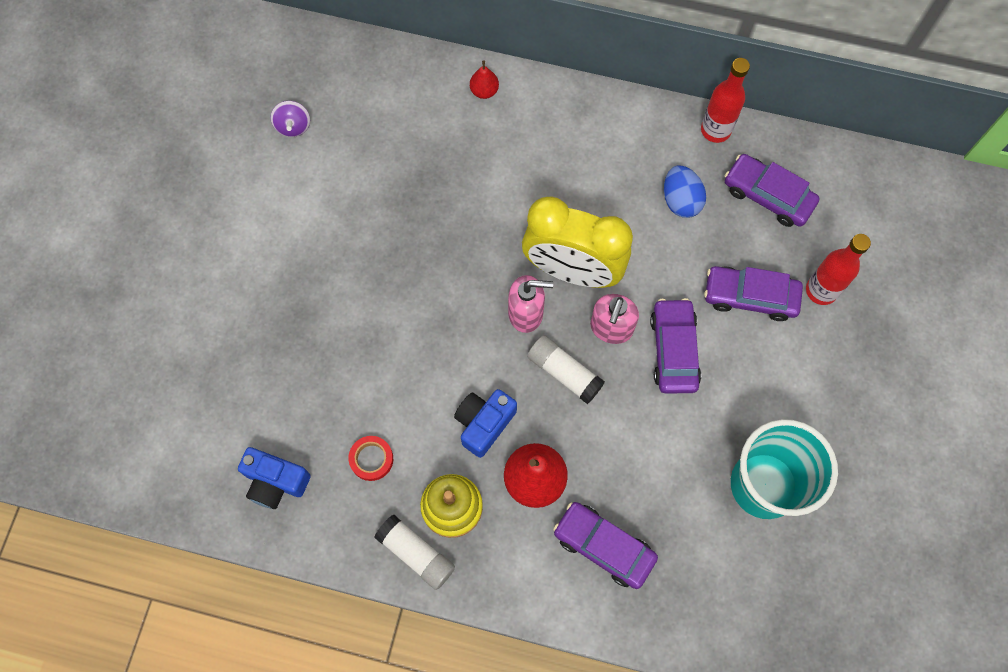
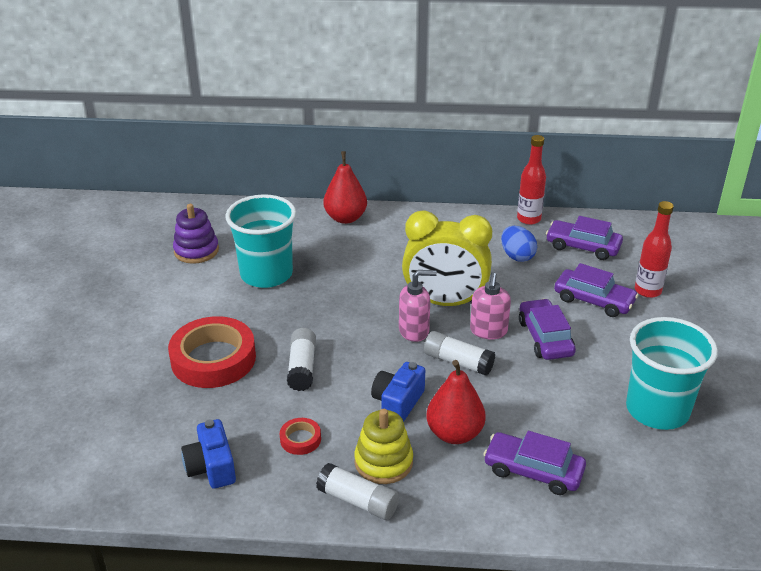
camera: 10 degrees left, 35 degrees down
blue camera [238,447,311,509] -> blue camera turned 60 degrees clockwise [181,419,236,489]
purple spinning top [271,101,310,137] -> purple stacking toy [173,204,219,264]
red pear [470,60,499,99] -> red pear [323,151,367,224], size x1.90
purple car [704,266,803,321] -> purple car turned 150 degrees counterclockwise [554,263,638,317]
none -> red tape [168,316,256,388]
none -> turquoise cup [226,194,296,288]
none -> white glue stick [287,328,316,391]

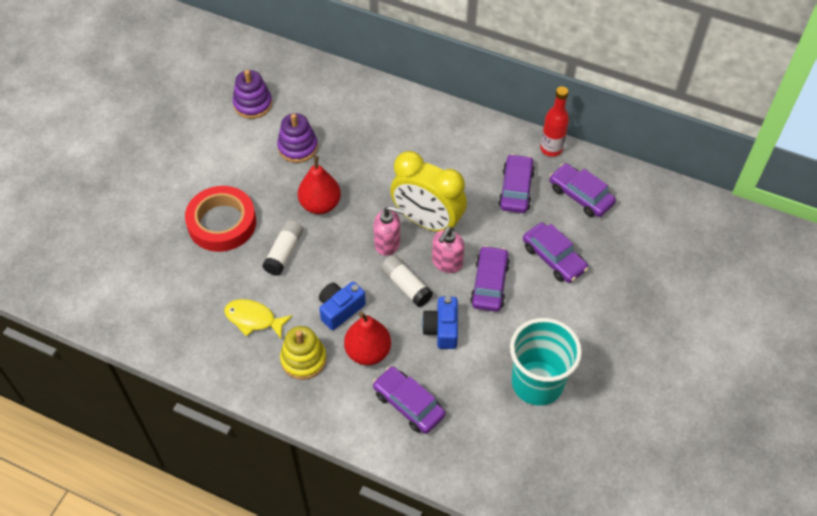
camera: 20 degrees right, 20 degrees up
blue camera [181,419,236,489] -> blue camera moved to [422,297,458,349]
turquoise cup [226,194,296,288] -> purple stacking toy [277,113,318,163]
red tape [280,418,321,455] -> yellow fish [224,299,293,339]
white glue stick [316,463,399,520] -> none
red pear [323,151,367,224] -> red pear moved to [298,156,341,214]
blue egg [501,226,537,262] -> purple car [498,154,535,213]
red bottle [635,201,674,298] -> none

